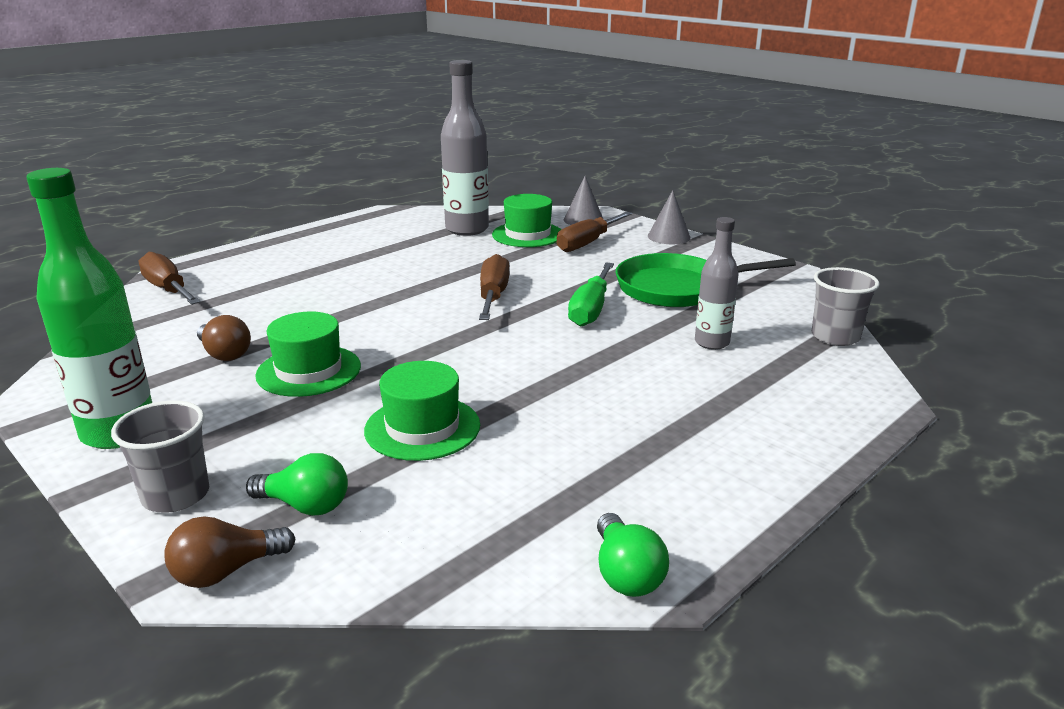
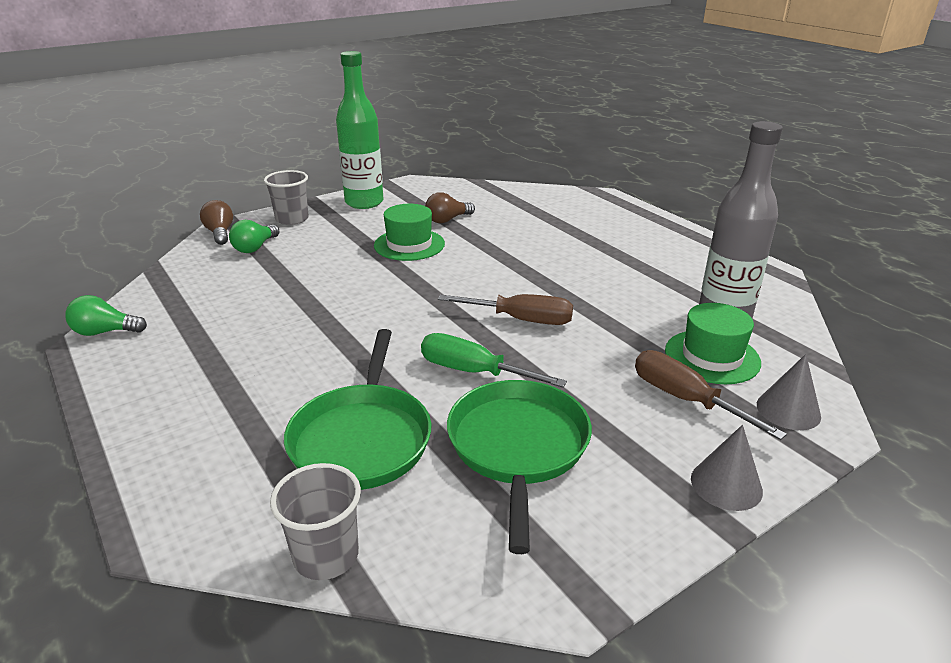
camera: 100 degrees right, 5 degrees up
brown screwdriver [138,252,201,305] -> none
green hat [364,361,480,461] -> none
grey bottle [695,217,739,350] -> green pan [284,329,431,490]

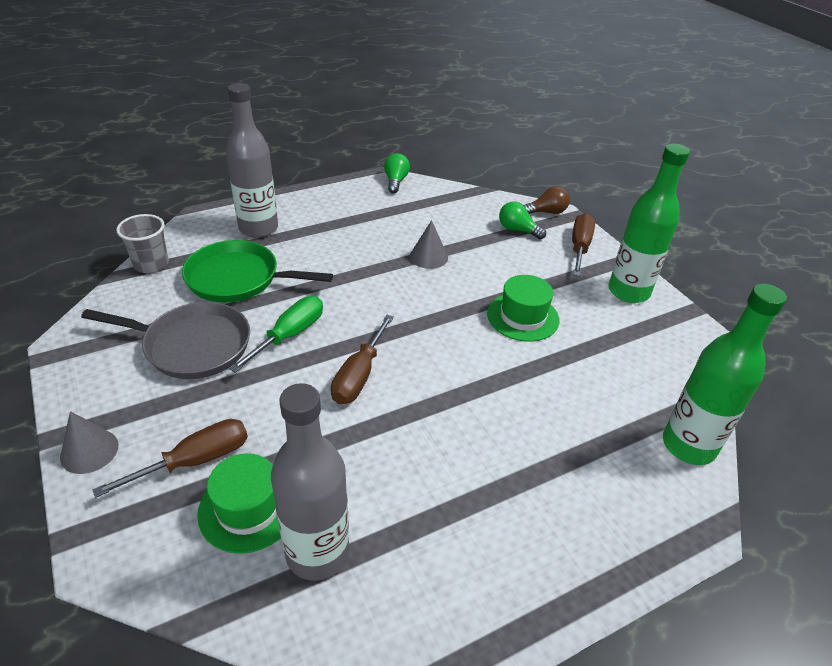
camera: 95 degrees right, 10 degrees up
grey cup [264,170,309,225] -> brown screwdriver [572,213,595,276]
brown light bulb [425,192,475,223] -> none
green pan [447,380,592,554] -> grey pan [81,302,250,379]
grey cone [757,354,821,430] -> grey cone moved to [410,220,448,269]
none -> grey bottle [226,83,278,238]
none -> green bottle [663,284,787,465]

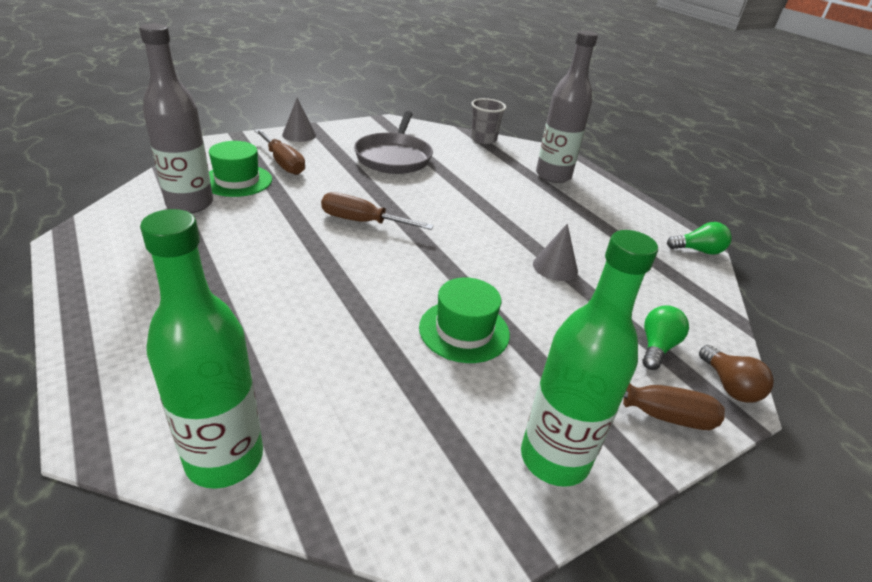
camera: 85 degrees right, 5 degrees down
green pan [182,240,333,302] -> none
green screwdriver [229,296,323,373] -> none

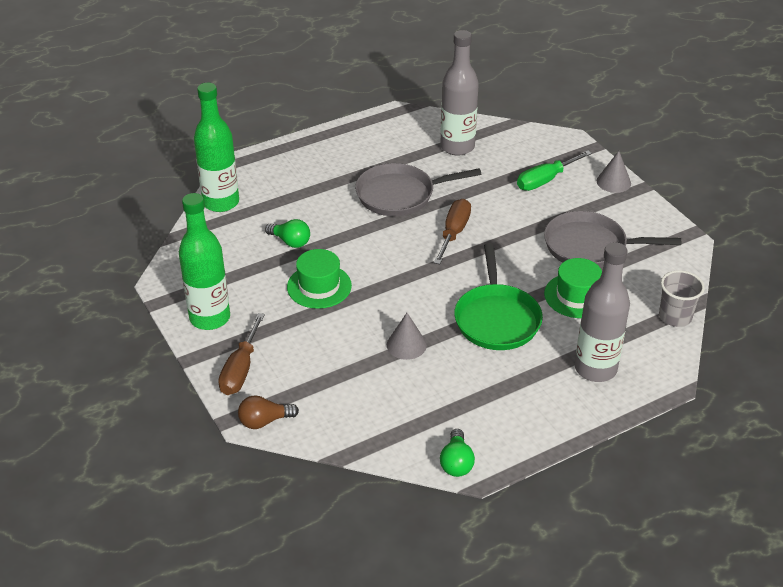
camera: 95 degrees right, 5 degrees up
green hat [209,141,272,197] -> green hat moved to [544,258,602,318]
brown screwdriver [254,129,305,175] -> green screwdriver [517,151,592,191]
green light bulb [642,305,689,370] -> green light bulb moved to [265,219,310,248]
none -> grey pan [355,163,481,216]
none -> green pan [454,243,543,350]

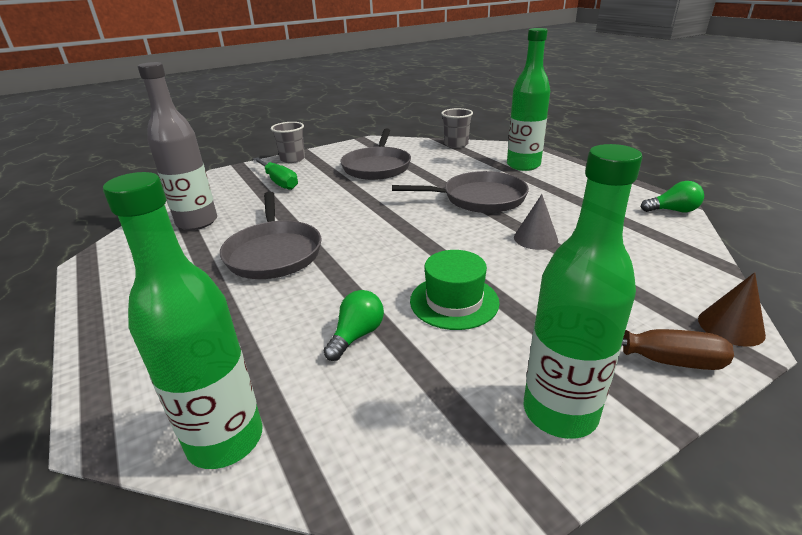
camera: 90 degrees left, 10 degrees down
brown light bulb [238,396,299,429] -> brown cone [698,272,766,347]
brown screwdriver [434,199,471,264] -> none
green pan [454,243,543,350] -> grey pan [392,171,529,213]
green hat [544,258,602,318] -> none
grey bottle [575,242,630,382] -> green bottle [507,28,550,171]
grey cone [597,151,631,193] -> grey cup [271,122,305,163]

